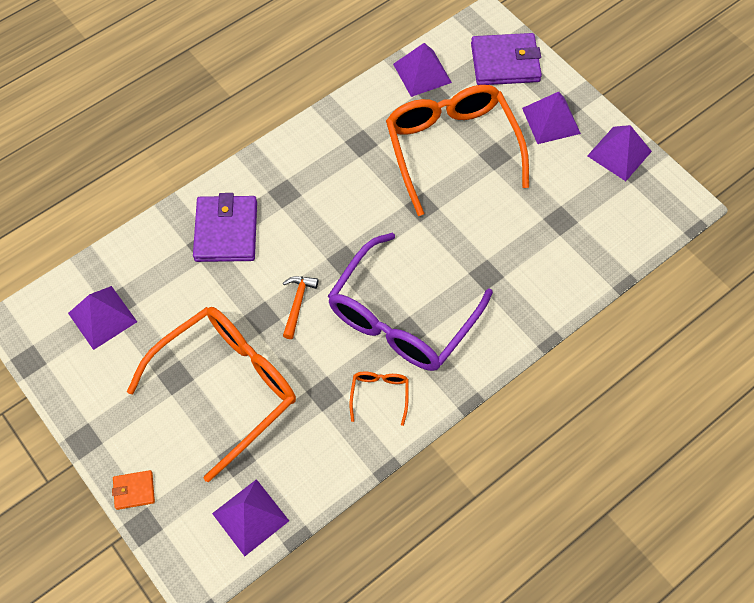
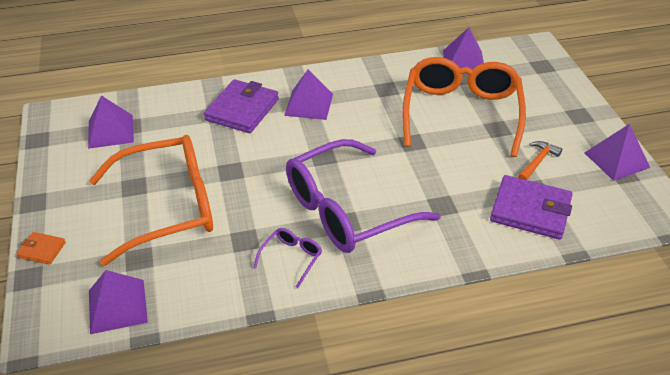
camera: 25 degrees right, 20 degrees down
orange hammer [283,276,318,339] -> orange hammer moved to [518,141,562,180]
orange glasses [350,372,409,426] -> purple glasses [253,228,322,288]
purple wallet [471,33,542,85] -> purple wallet moved to [490,175,572,239]
purple pyramid [522,92,581,144] -> purple pyramid moved to [284,69,333,120]

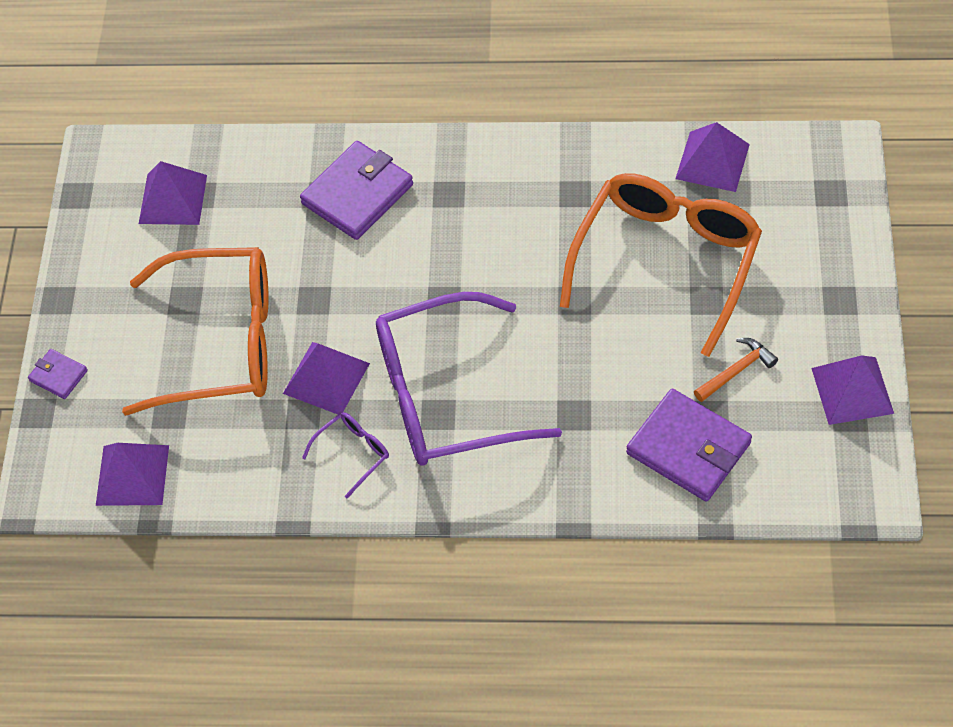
camera: 20 degrees right, 15 degrees up
orange wallet [16,232,66,265] -> purple wallet [28,349,88,399]
purple pyramid [284,69,333,120] -> purple pyramid moved to [283,342,370,414]

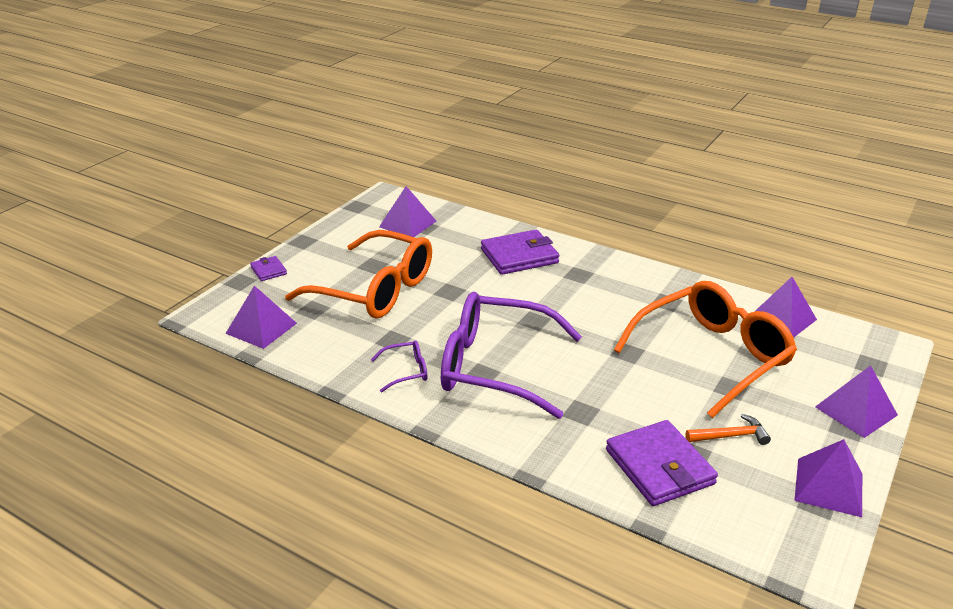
camera: 25 degrees right, 25 degrees down
purple pyramid [283,342,370,414] -> purple pyramid moved to [815,365,898,438]

